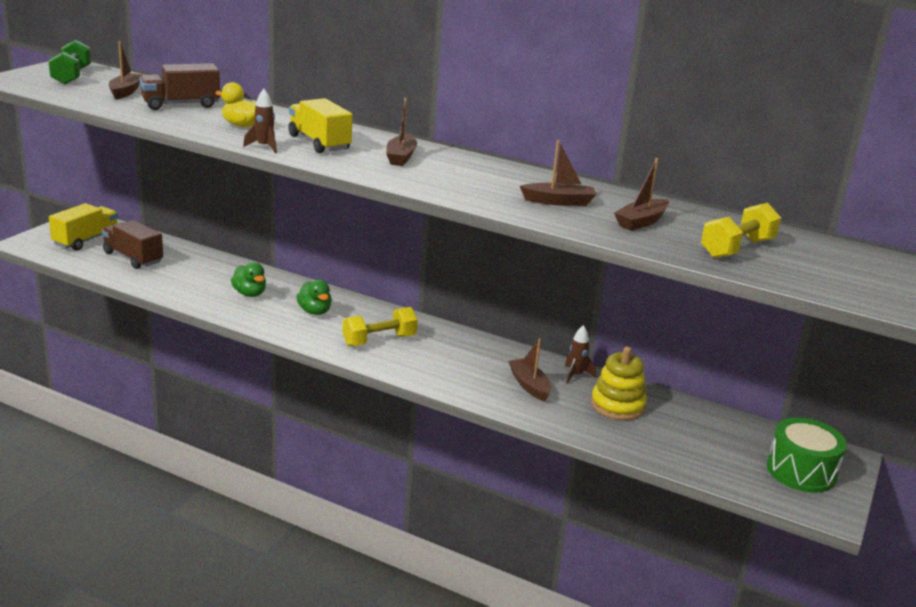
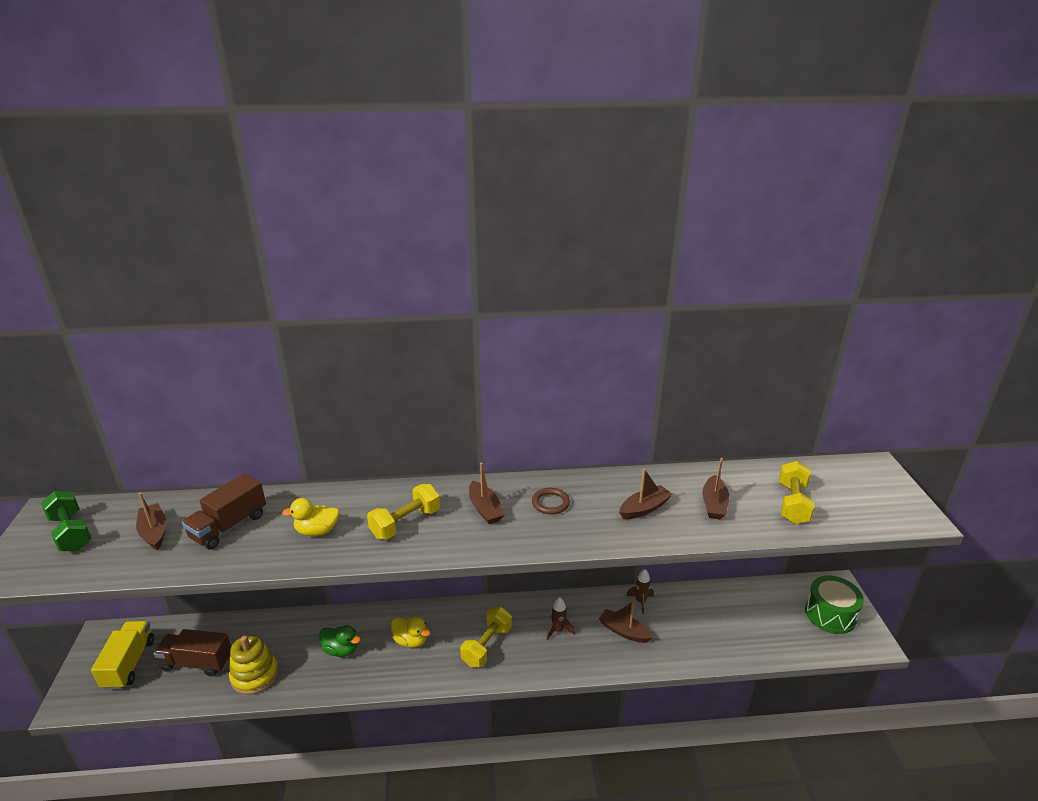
camera: 30 degrees left, 5 degrees up
brown rocket [243,89,277,153] -> brown rocket moved to [547,597,575,640]
yellow truck [288,98,352,153] -> yellow dumbbell [367,484,440,540]
green duck [296,280,332,315] -> yellow duck [391,617,431,648]
yellow stacking toy [591,347,647,420] -> yellow stacking toy moved to [229,635,278,695]
none -> brown ring [532,488,570,515]

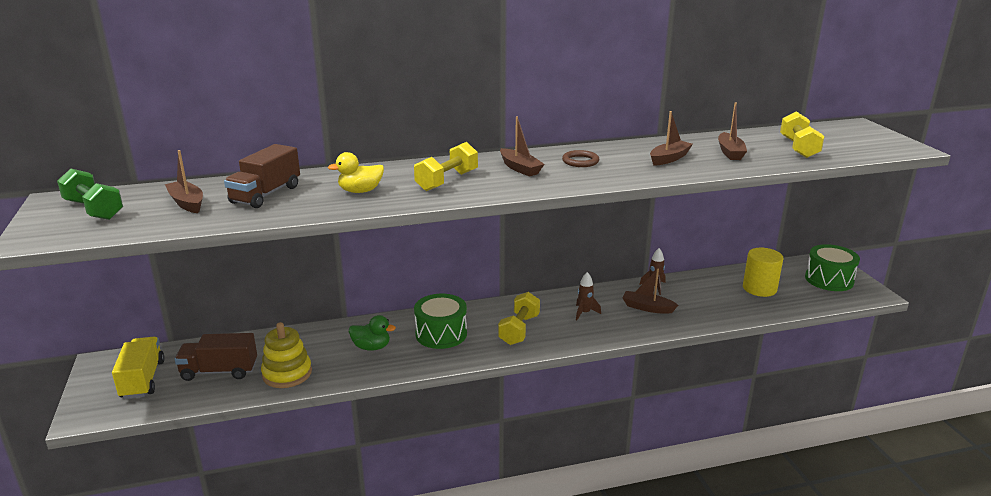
camera: 10 degrees left, 5 degrees down
yellow duck [391,617,431,648] -> green drum [414,294,467,349]
none -> yellow cylinder [743,248,783,297]

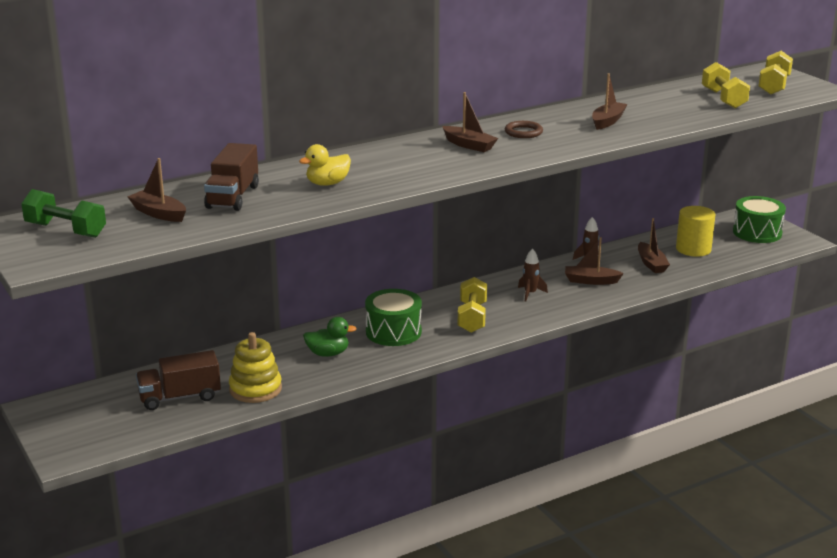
camera: 15 degrees left, 0 degrees up
yellow truck [112,337,165,399] -> none
yellow dumbbell [414,142,478,191] -> yellow dumbbell moved to [758,51,793,95]
brown boat [718,103,747,160] -> brown boat moved to [638,218,670,273]

